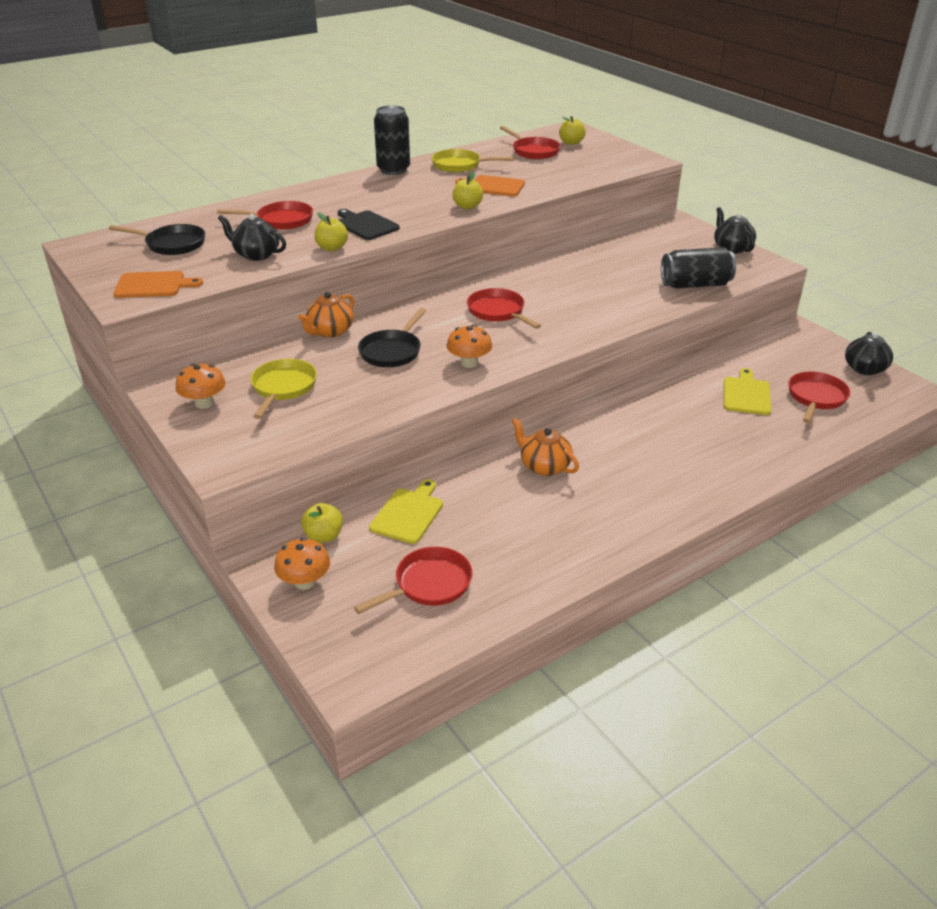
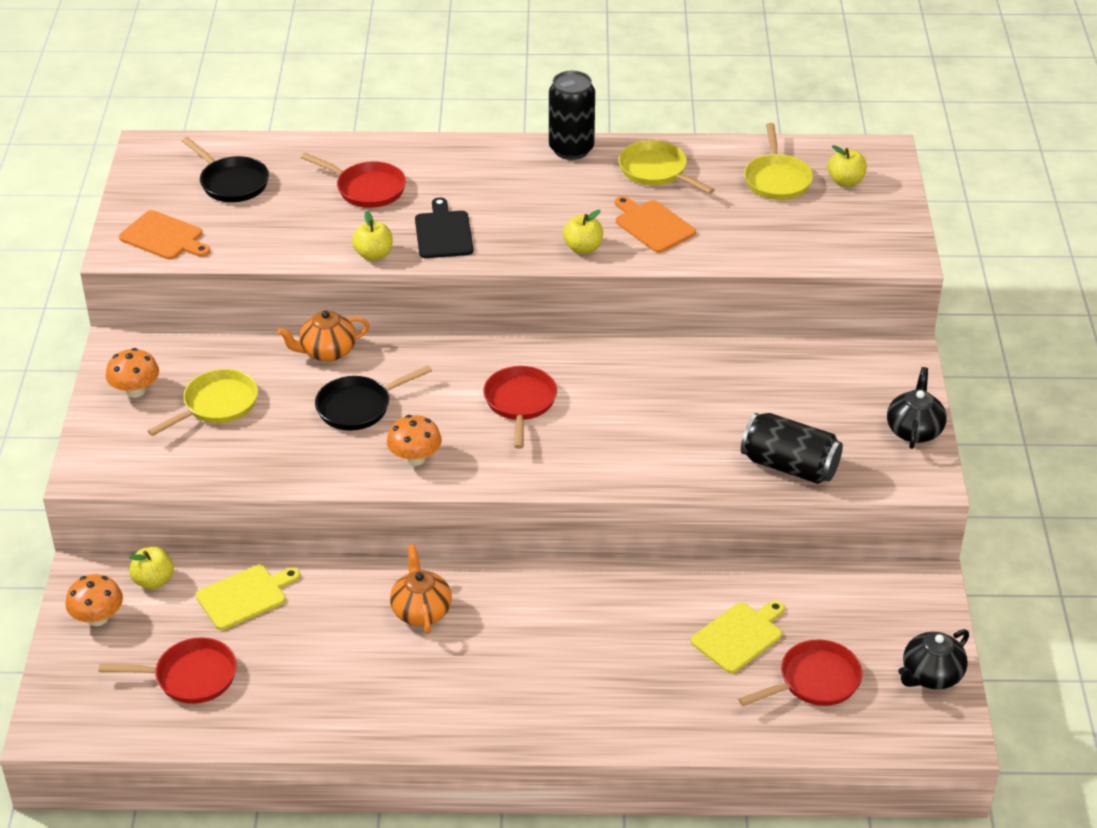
camera: 35 degrees right, 5 degrees up
black teapot [218,214,286,261] -> none
red pan [500,126,561,159] -> yellow pan [744,123,813,200]

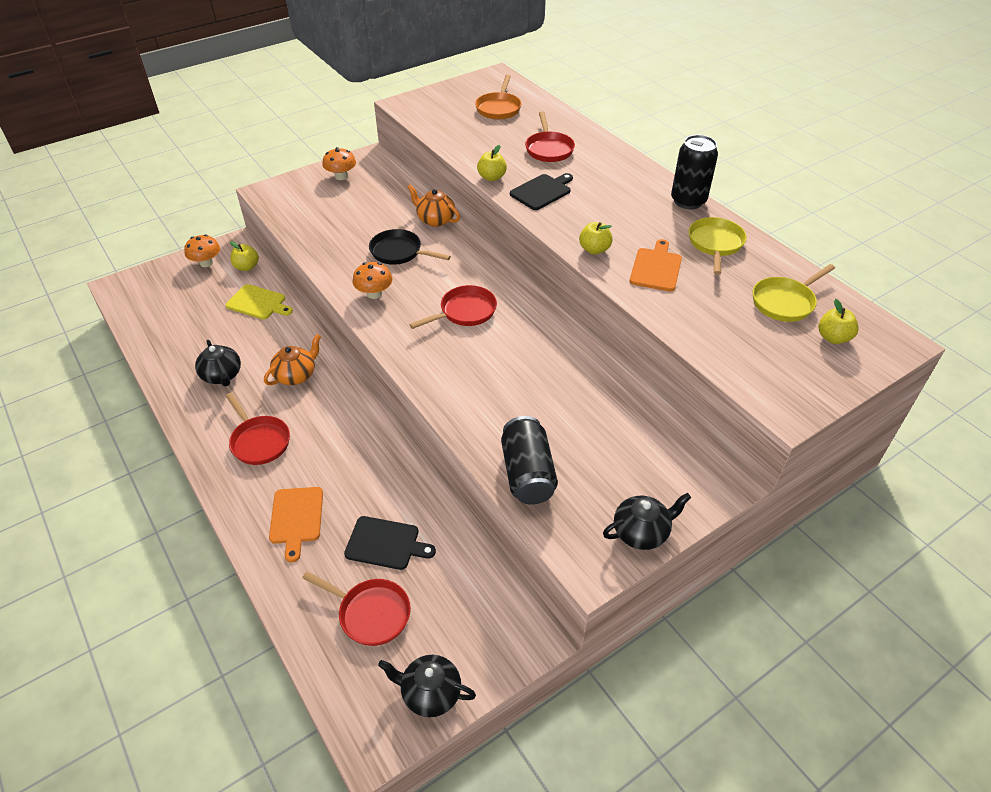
camera: 55 degrees right, 5 degrees up
red pan [99,638,237,704] -> red pan moved to [226,393,290,465]
orange cutting board [119,210,210,260] -> orange cutting board moved to [269,487,323,562]
yellow pan [148,369,258,436] -> none
black pan [182,137,269,202] -> orange pan [475,75,521,120]
yellow cutting board [691,600,785,673] -> black cutting board [344,516,436,570]
none -> black teapot [195,340,241,386]

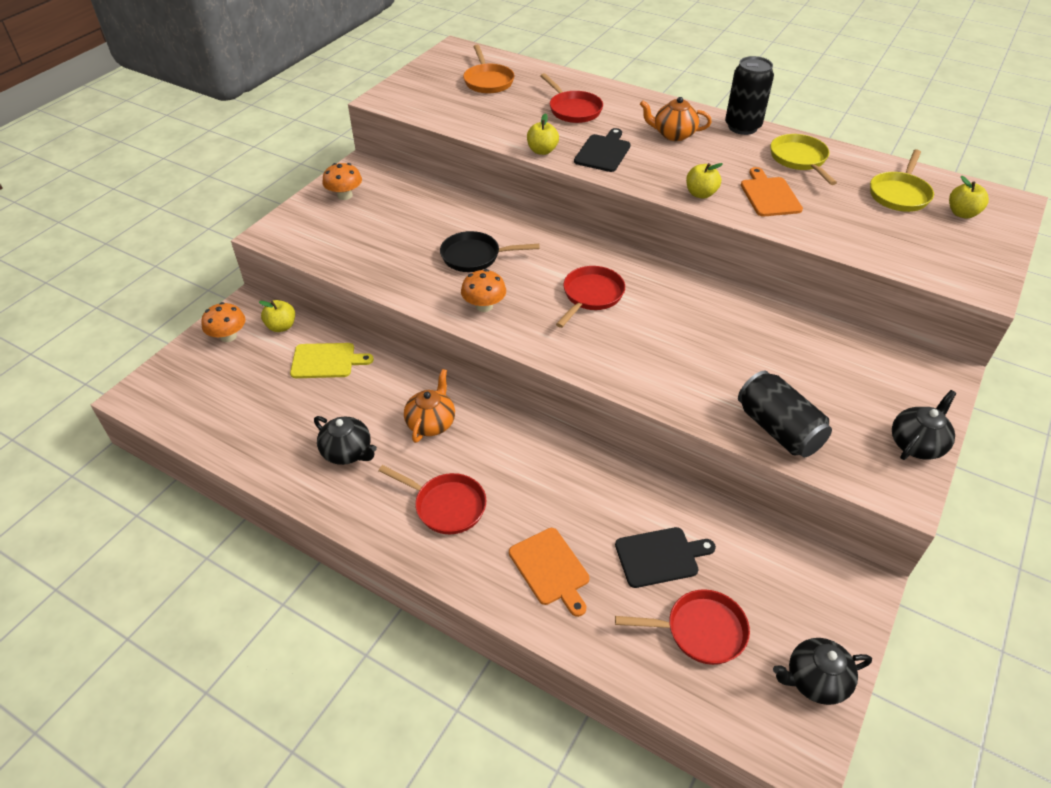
camera: 25 degrees left, 0 degrees up
orange teapot [407,184,460,227] -> orange teapot moved to [640,97,712,141]

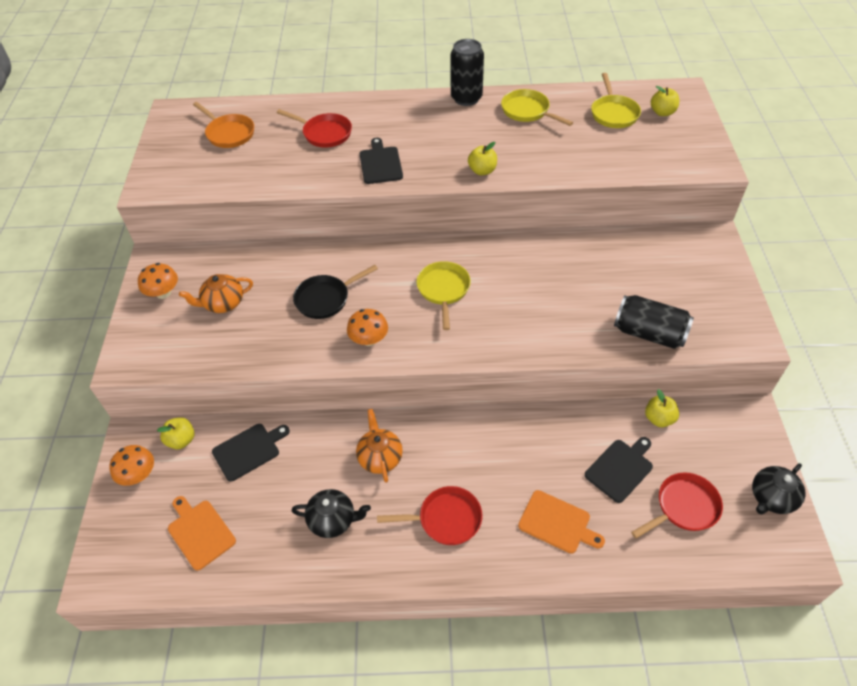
camera: 30 degrees left, 5 degrees up
yellow cutting board [290,343,374,378] -> black cutting board [212,424,290,482]
yellow apple [527,113,559,155] -> yellow apple moved to [645,389,679,427]
red pan [556,266,625,328] -> yellow pan [416,261,471,330]
orange teapot [640,97,712,141] -> orange teapot moved to [179,274,253,313]
orange cutting board [741,167,803,216] -> orange cutting board moved to [168,496,236,571]
black teapot [892,390,956,460] -> none

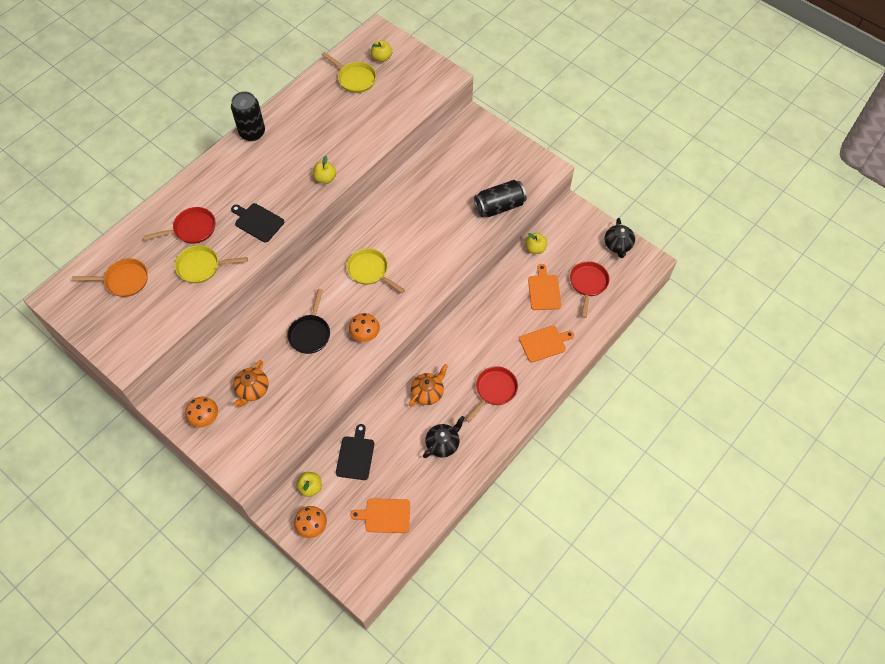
camera: 50 degrees left, 10 degrees up
orange teapot [356,409,403,482] -> orange teapot turned 105 degrees clockwise [409,364,448,407]
yellow pan [501,89,573,126] -> yellow pan moved to [175,245,248,283]
black cutting board [585,437,653,503] -> orange cutting board [528,264,561,310]

